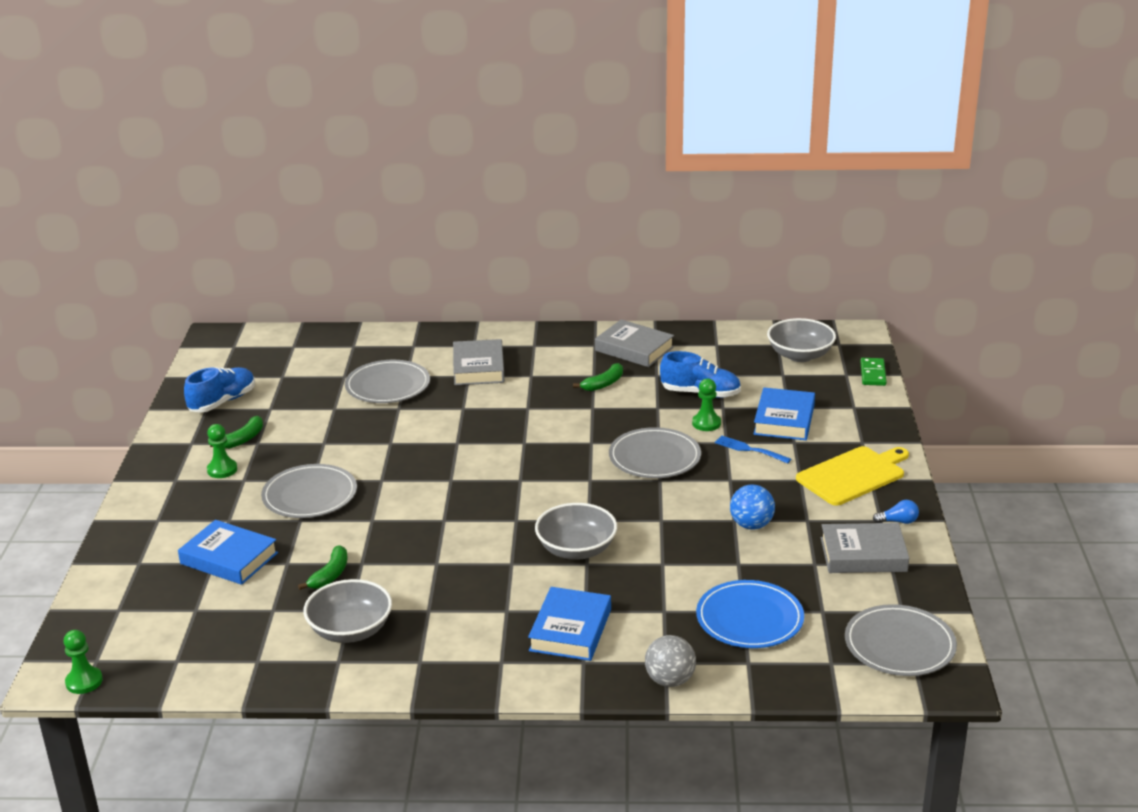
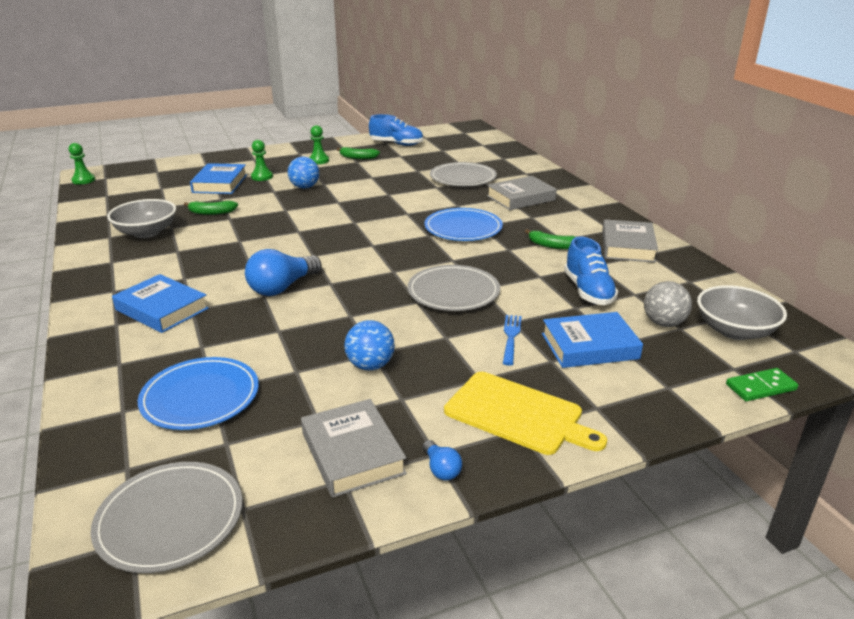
camera: 65 degrees right, 0 degrees up
grey plate [261,464,357,518] -> blue ball [288,157,319,189]
blue book [528,587,611,661] -> blue book turned 45 degrees clockwise [112,274,209,333]
grey bowl [535,503,617,560] -> blue light bulb [245,249,321,296]
grey ball [645,635,696,687] -> grey ball moved to [644,281,692,327]
green pawn [692,378,721,431] -> green pawn moved to [251,140,273,181]
none -> blue plate [425,208,503,241]

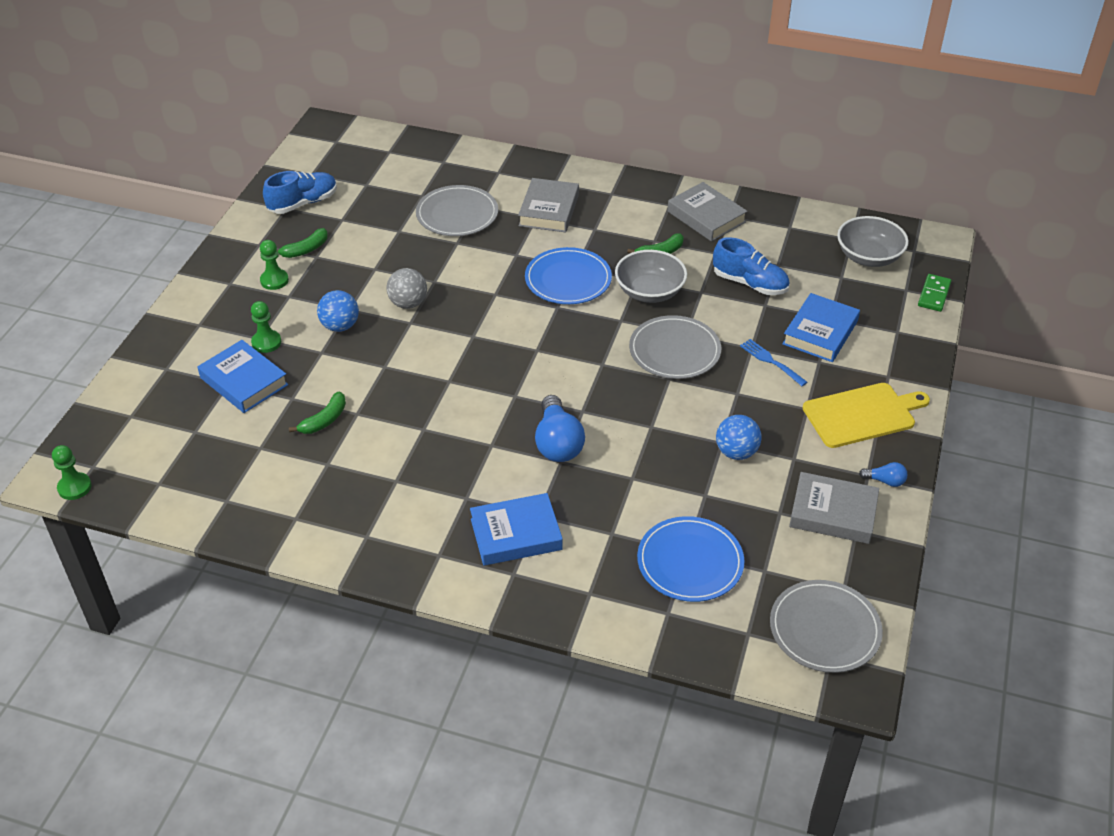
camera: 50 degrees left, 15 degrees up
grey bowl [107,199,176,238] -> grey bowl moved to [615,250,687,303]
grey ball [644,281,692,327] -> grey ball moved to [386,268,427,309]

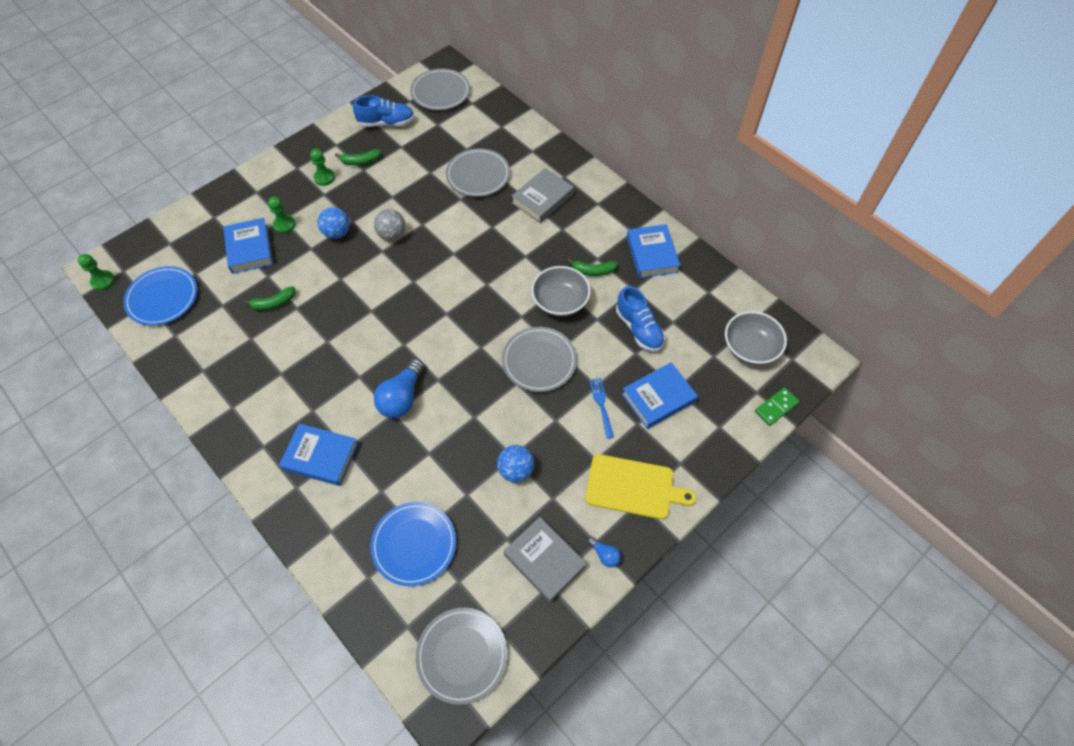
camera: 30 degrees right, 15 degrees up
blue plate [525,247,612,304] -> blue plate moved to [123,266,197,326]
grey book [668,182,748,242] -> blue book [627,224,680,278]
none -> grey plate [410,68,470,110]

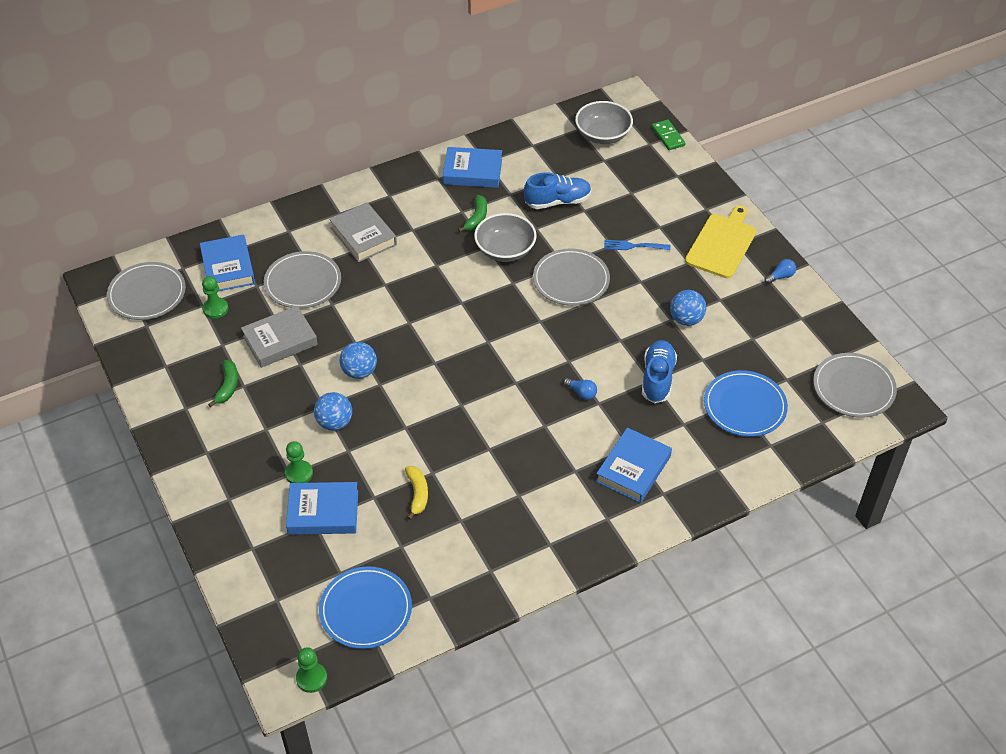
camera: 75 degrees left, 10 degrees down
green banana [243,286,295,311] -> yellow banana [405,466,428,520]
green pawn [310,149,335,186] -> green pawn moved to [202,276,228,319]
blue shoe [353,95,415,127] -> blue shoe moved to [642,340,677,403]
grey ball [374,209,406,241] -> blue ball [340,342,377,379]
blue light bulb [374,359,424,418] -> blue light bulb [563,378,597,400], size x0.49
grey book [504,517,587,603] -> grey book moved to [241,306,318,368]
blue book [622,362,698,429] -> blue book moved to [200,234,255,291]

